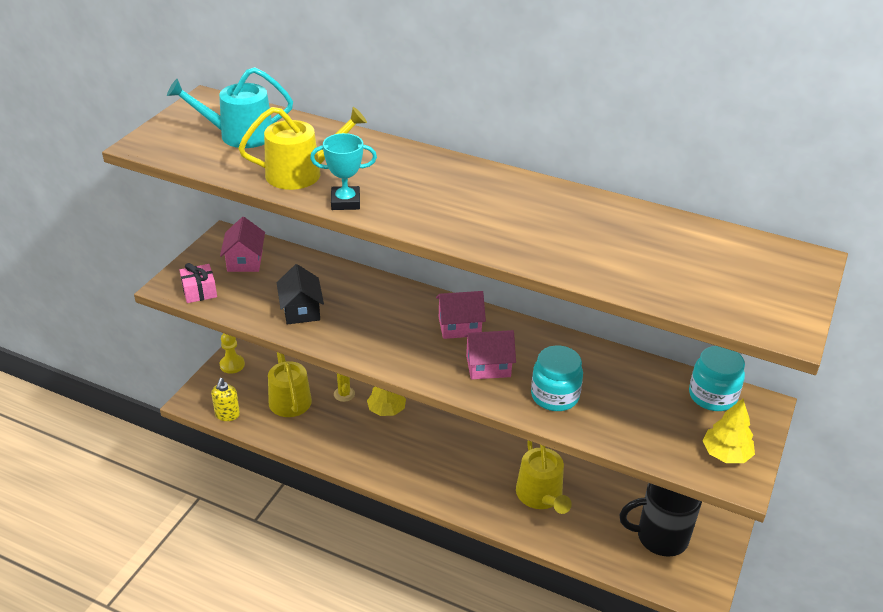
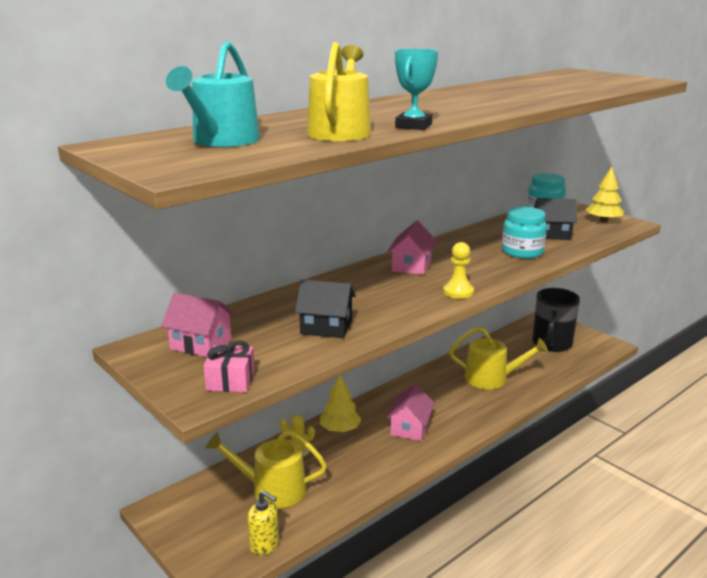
camera: 65 degrees left, 15 degrees down
yellow pawn [220,333,245,374] -> yellow pawn moved to [443,242,474,299]
pink house [464,330,516,380] -> pink house moved to [386,384,435,441]
none -> black house [534,198,577,240]

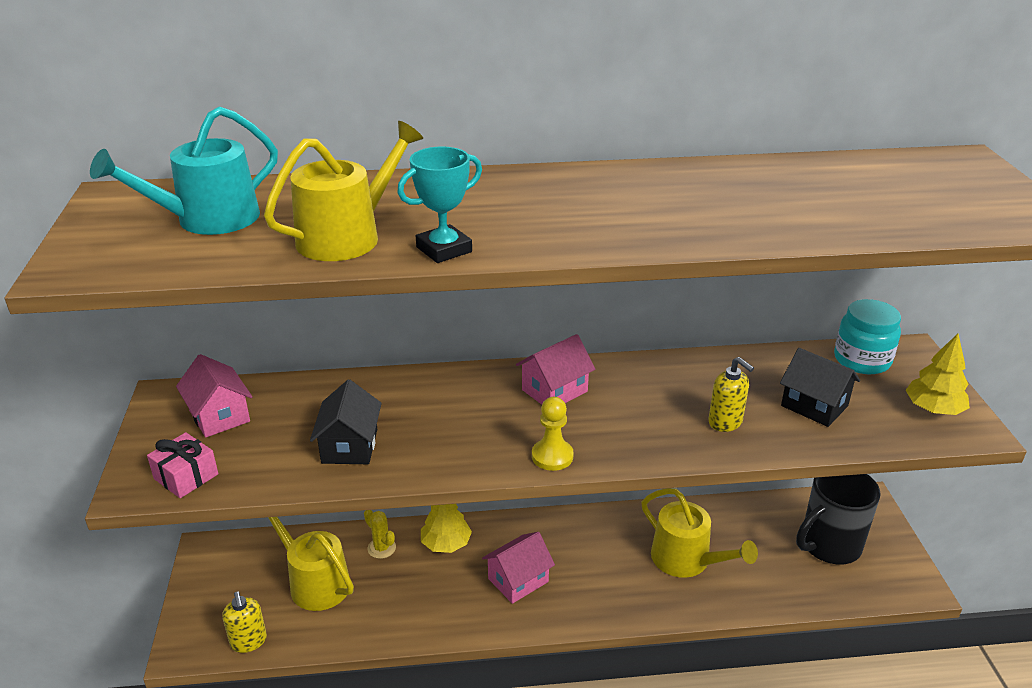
camera: 35 degrees right, 10 degrees up
black house [295,280,356,338] -> black house turned 45 degrees clockwise [310,380,382,464]
turquoise jar [502,207,547,259] -> yellow soap dispenser [708,357,754,432]

